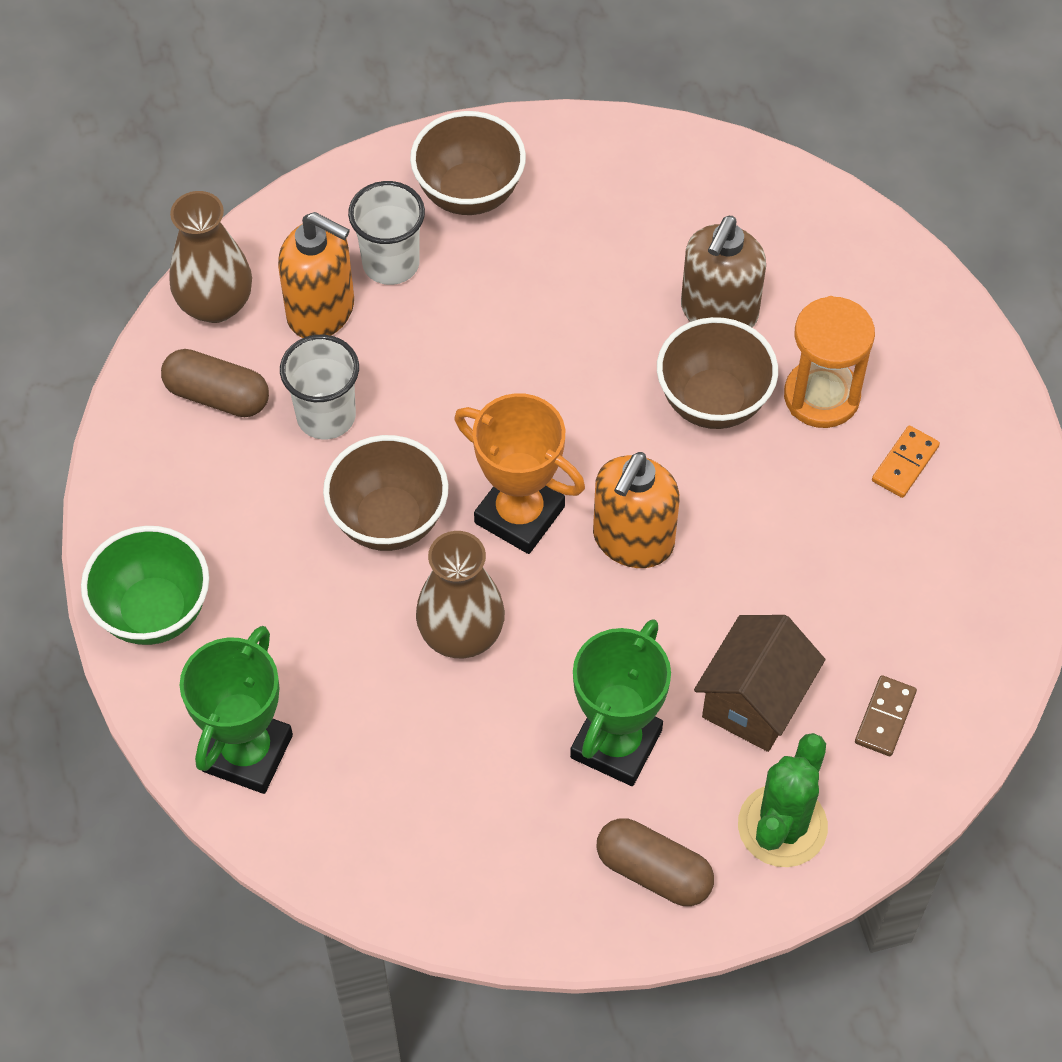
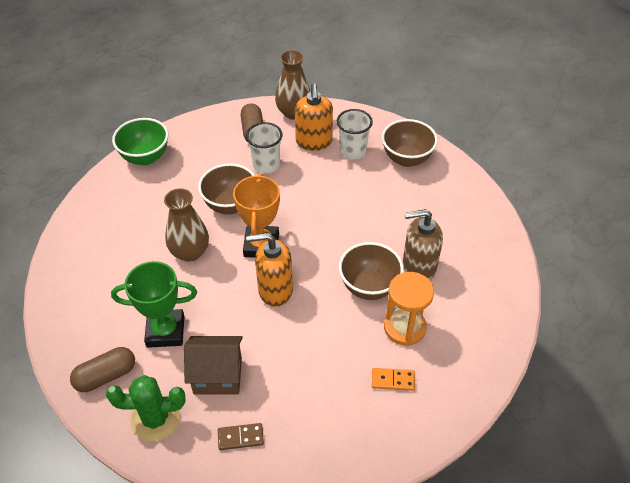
camera: 60 degrees right, 10 degrees down
green trophy [180,626,293,794] -> none
brown capsule [597,818,714,906] -> brown capsule turned 60 degrees clockwise [70,347,135,392]

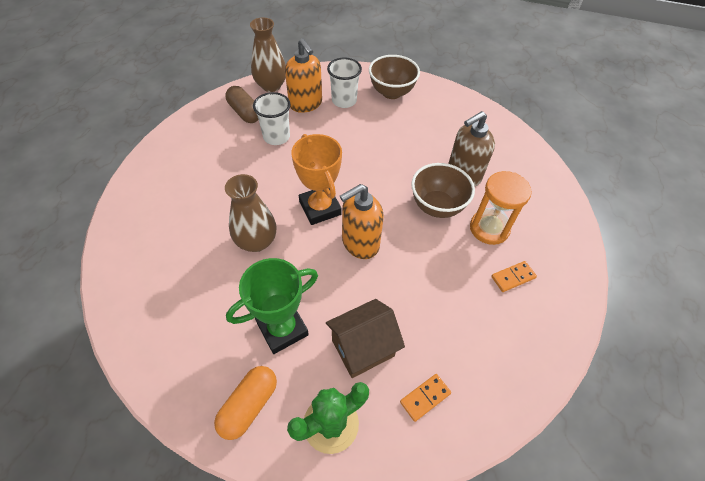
camera: 30 degrees left, 5 degrees up
brown capsule [70,347,135,392] -> orange capsule [214,366,277,440]
green bowl [112,118,169,165] -> none
brown bowl [198,163,255,214] -> none
brown domino [218,423,264,450] -> orange domino [400,374,451,422]

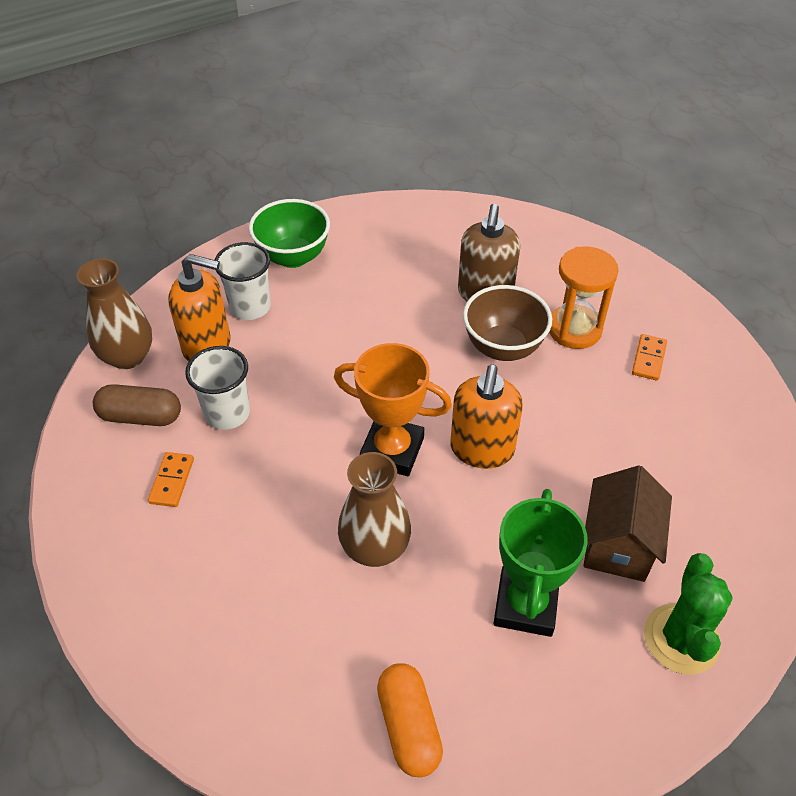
camera: 45 degrees left, 5 degrees down
orange capsule [214,366,277,440] -> orange capsule moved to [377,663,443,777]
brown bowl [369,55,420,99] -> green bowl [249,199,330,268]
orange domino [400,374,451,422] -> orange domino moved to [148,452,194,507]

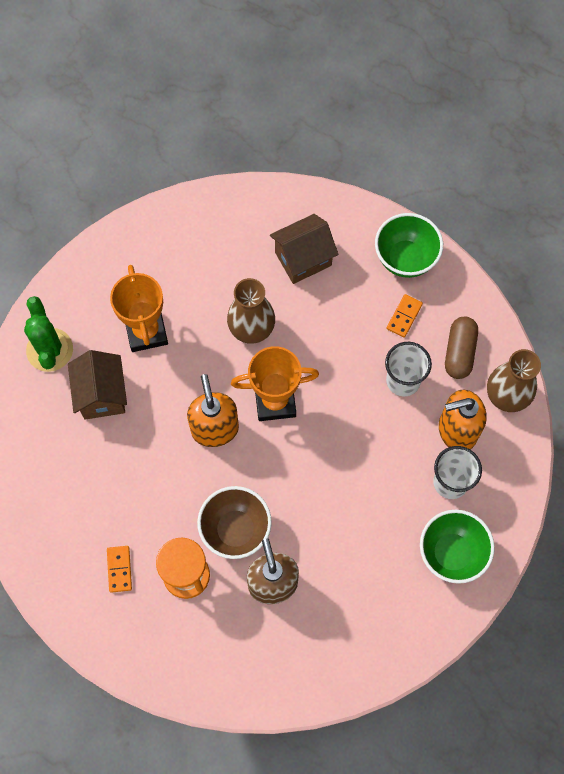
camera: 155 degrees right, 20 degrees up
brown capsule [93,384,181,426] -> brown capsule turned 60 degrees counterclockwise [445,317,478,379]
orange domino [148,452,194,507] -> orange domino turned 45 degrees clockwise [386,294,423,338]
orange capsule [377,663,443,777] -> none
green trophy [493,489,588,637] -> orange trophy [110,265,168,352]
none -> brown house [270,214,338,284]
none -> green bowl [375,213,443,278]

